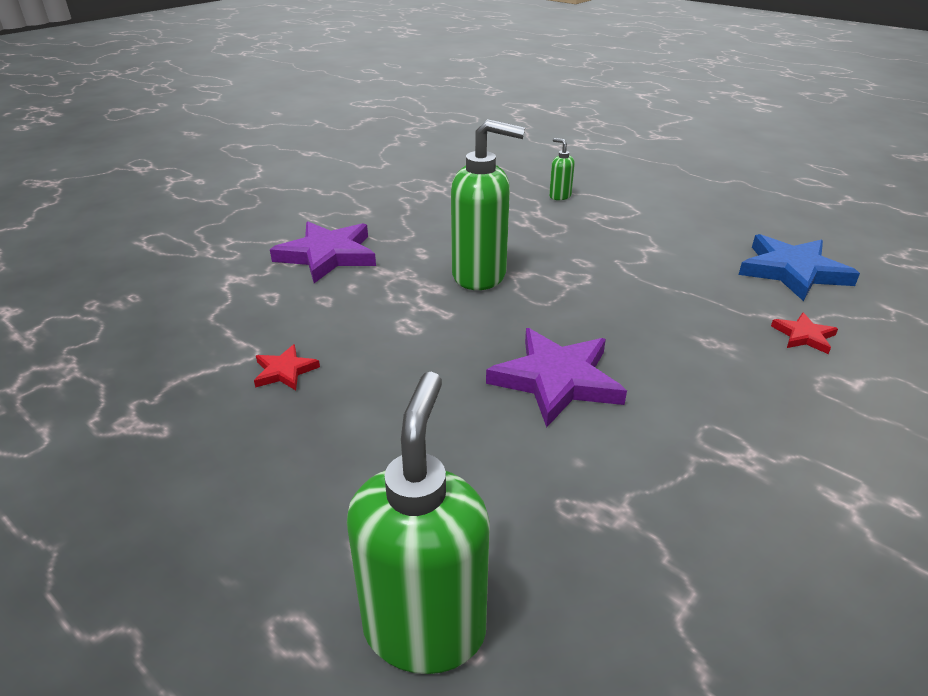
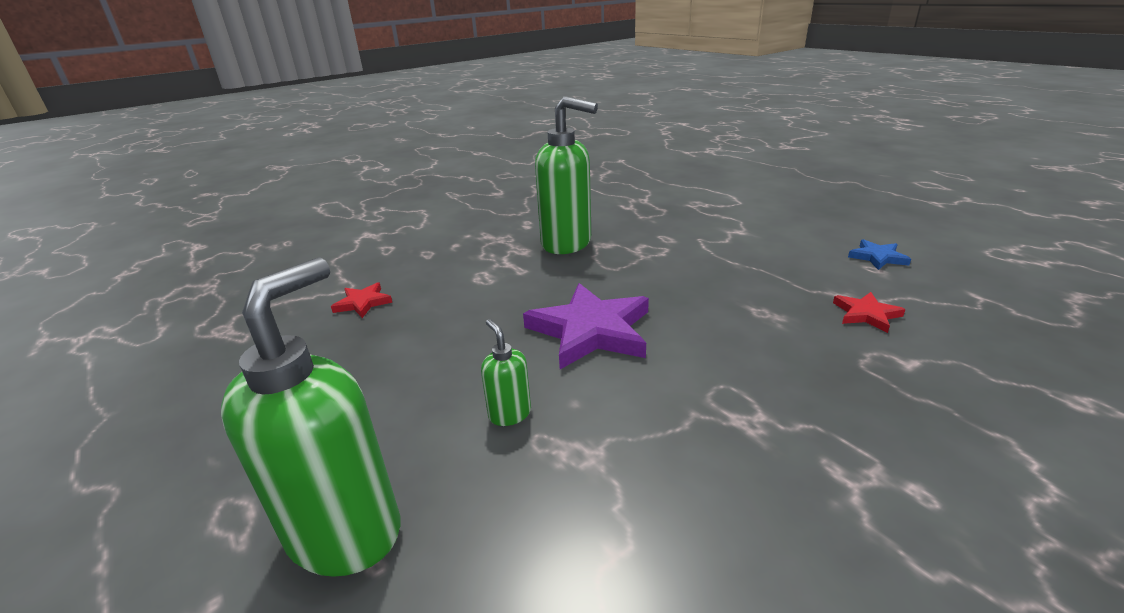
camera: 15 degrees right, 5 degrees down
purple star [270,221,376,283] -> none
green soap dispenser [549,138,575,200] -> green soap dispenser moved to [481,319,531,426]
blue star [738,234,860,301] -> blue star [848,239,911,270], size x0.49

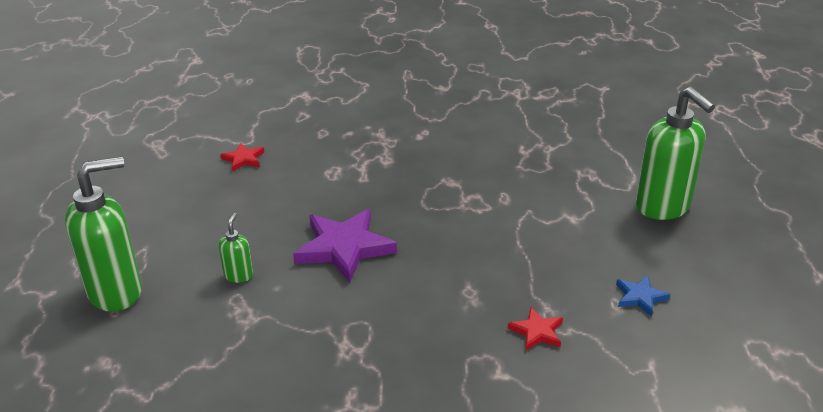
camera: 35 degrees right, 5 degrees up
green soap dispenser [535,96,598,254] -> green soap dispenser moved to [636,87,715,220]

